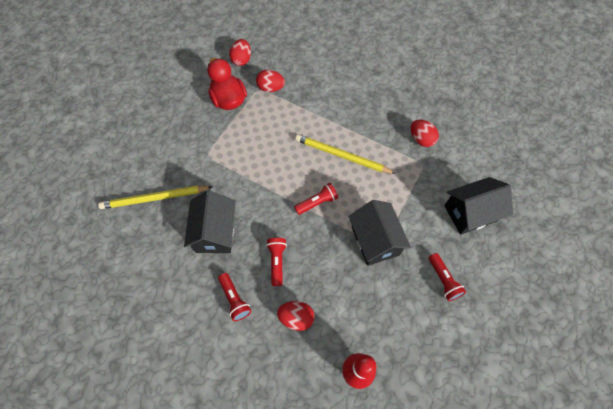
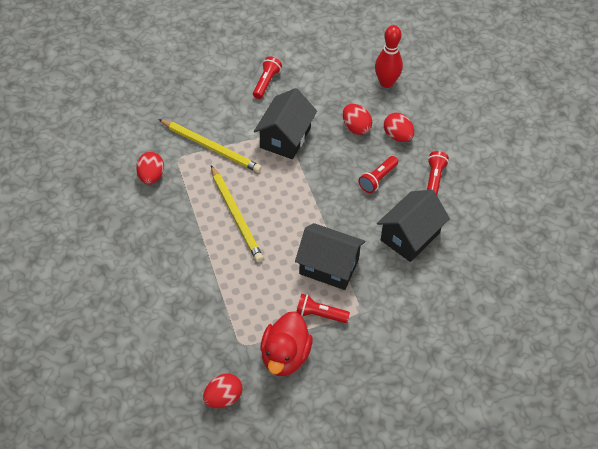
camera: 140 degrees left, 10 degrees down
yellow pencil [98,186,212,209] -> yellow pencil moved to [158,119,262,172]
red egg [256,69,285,92] -> red egg moved to [343,104,372,135]
red flashlight [294,183,338,215] -> red flashlight moved to [296,294,350,323]
black house [444,177,513,235] -> black house moved to [295,223,365,290]

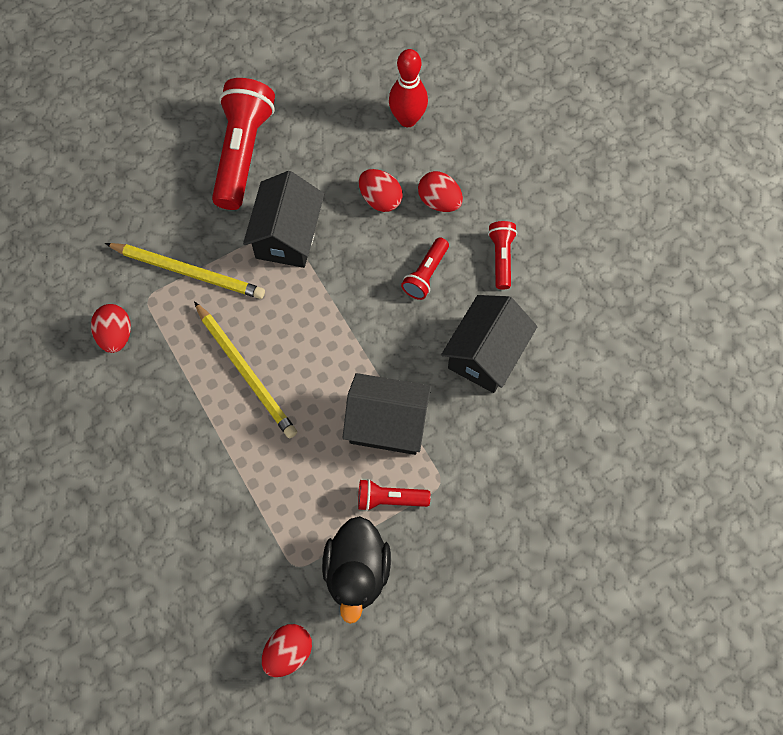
camera: 10 degrees left, 15 degrees up
red flashlight [253,56,282,99] -> red flashlight [212,78,275,210], size x1.98
red duck [260,311,313,376] -> black duck [322,516,391,624]

